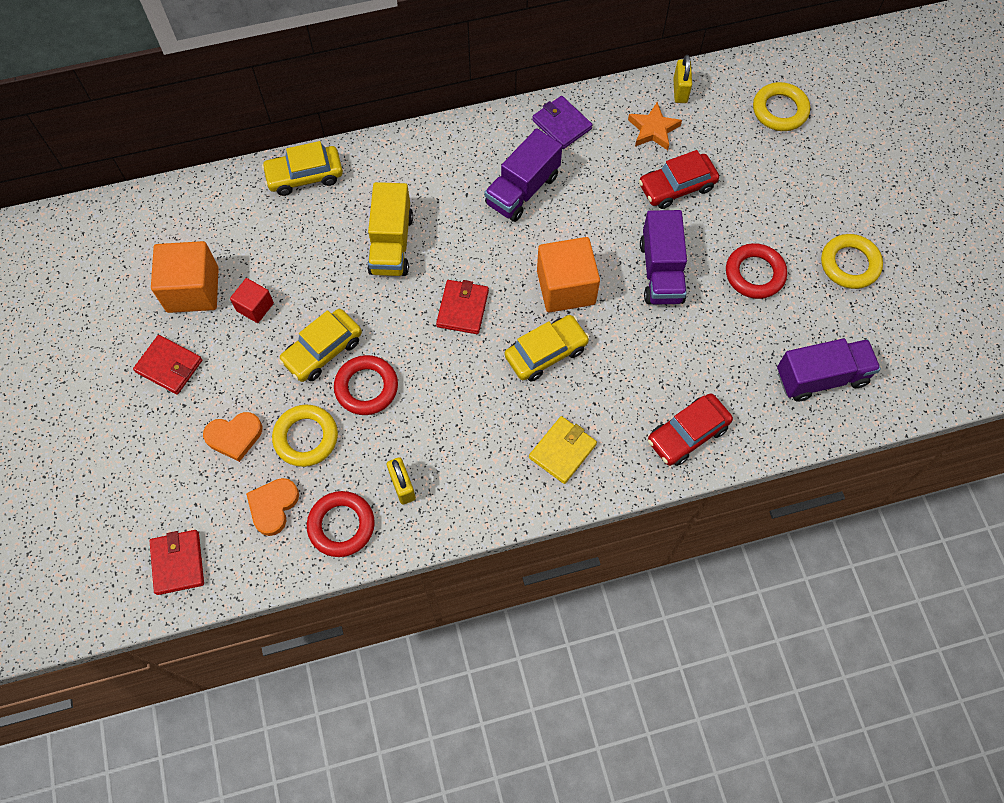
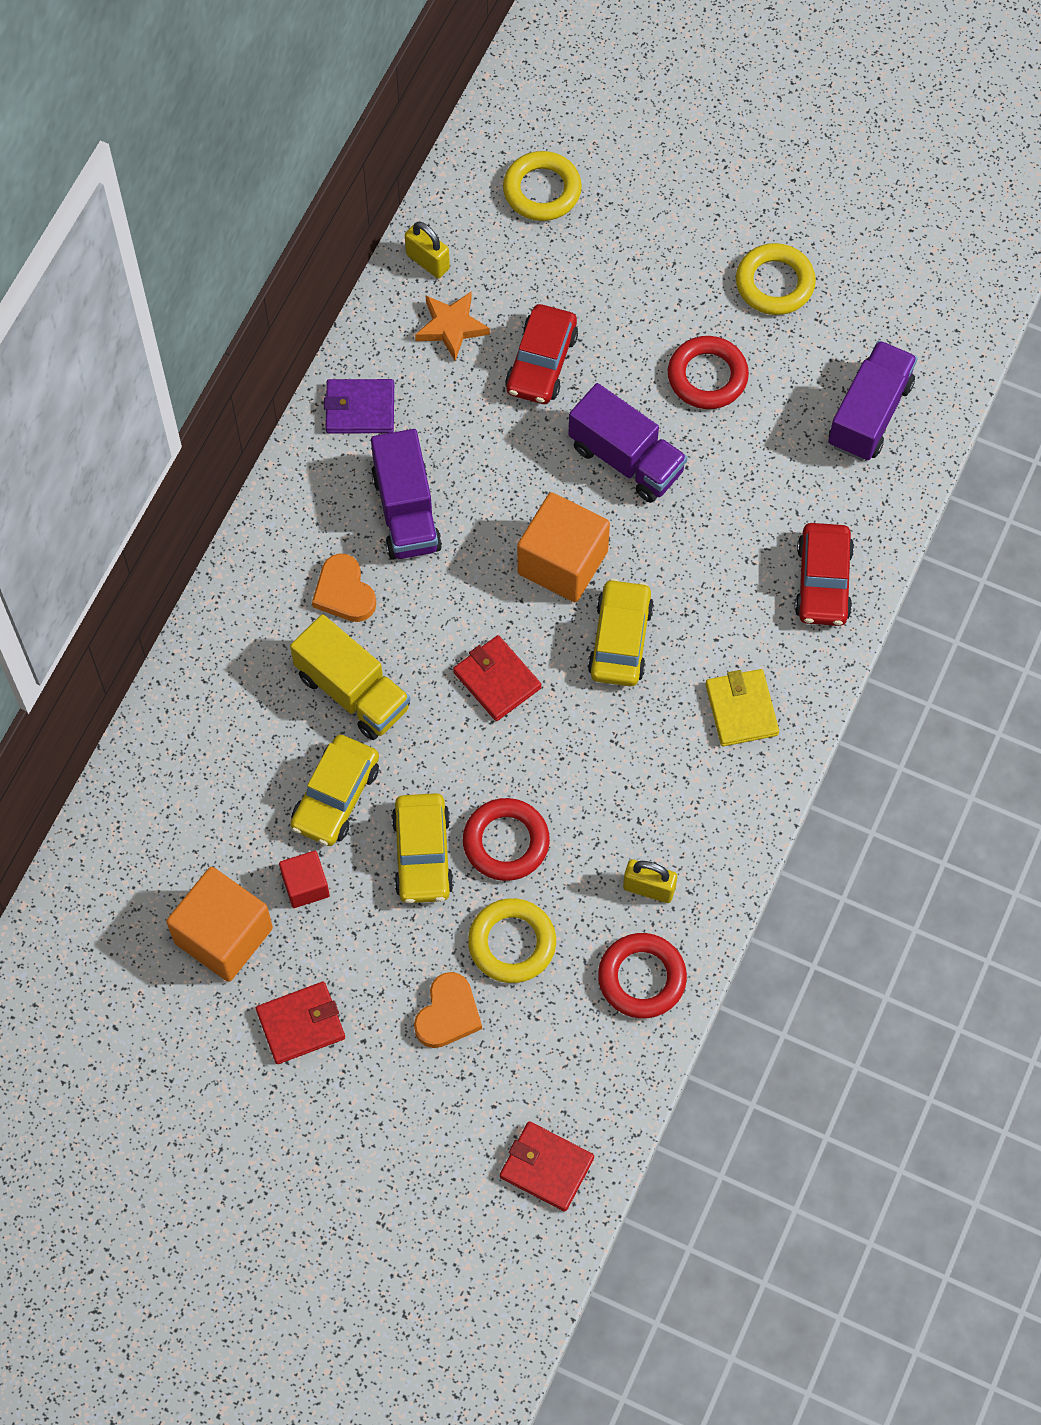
camera: 50 degrees left, 0 degrees up
orange heart [246,478,299,536] -> orange heart moved to [312,553,376,622]
yellow car [262,141,343,196] -> yellow car moved to [290,735,379,846]

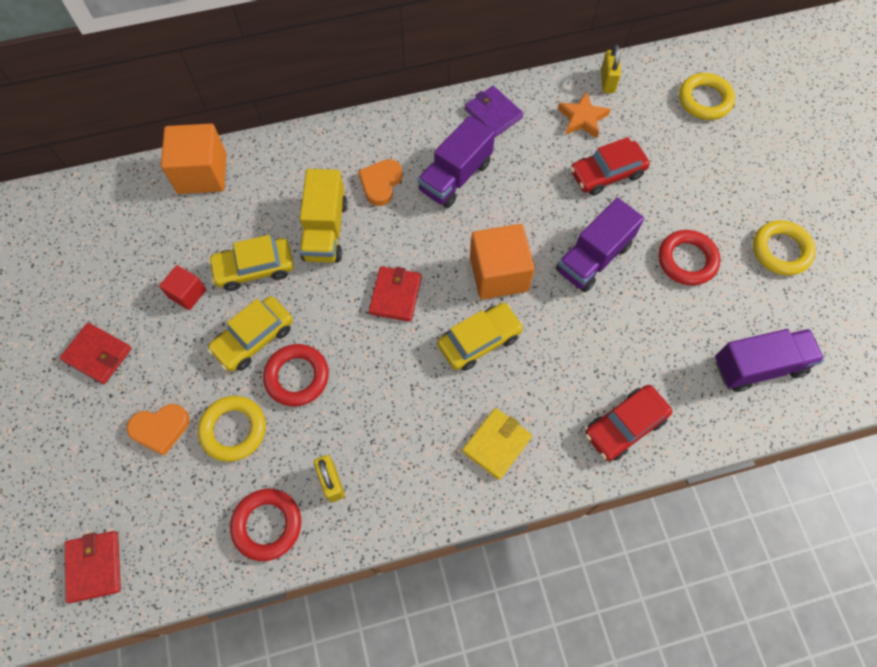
camera: 50 degrees right, 0 degrees up
orange cube [166,867,273,982] -> orange cube moved to [161,124,226,194]
purple truck [568,383,687,503] -> purple truck turned 45 degrees clockwise [556,198,644,292]

